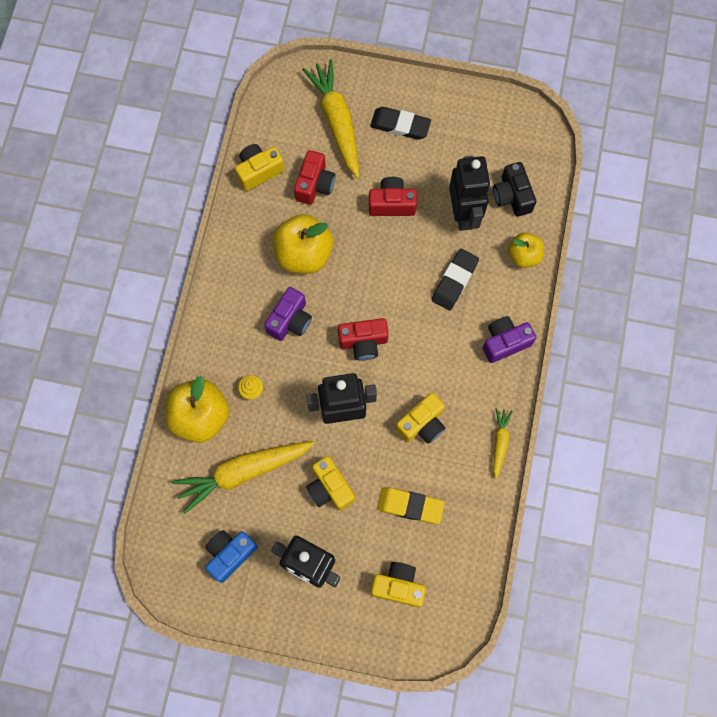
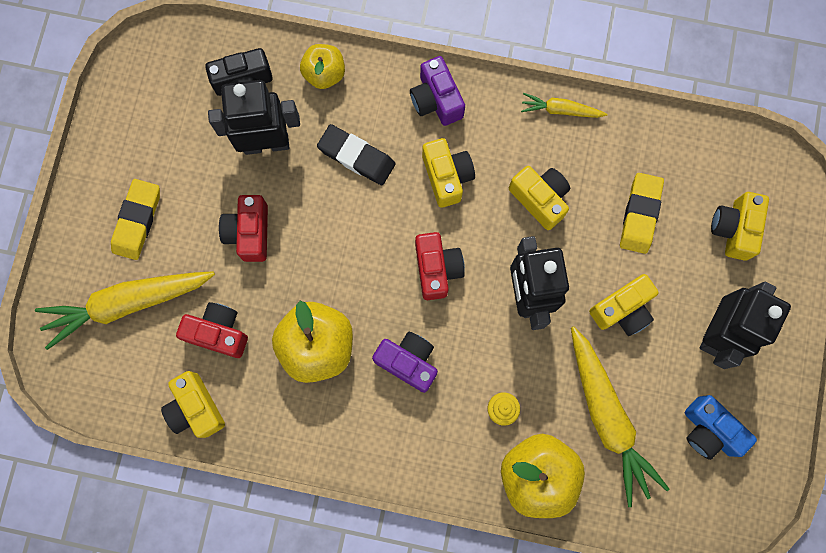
camera: 90 degrees left, 5 degrees up
black eraser [370,107,431,140] -> yellow eraser [111,179,160,260]
none -> yellow camera [422,138,475,208]

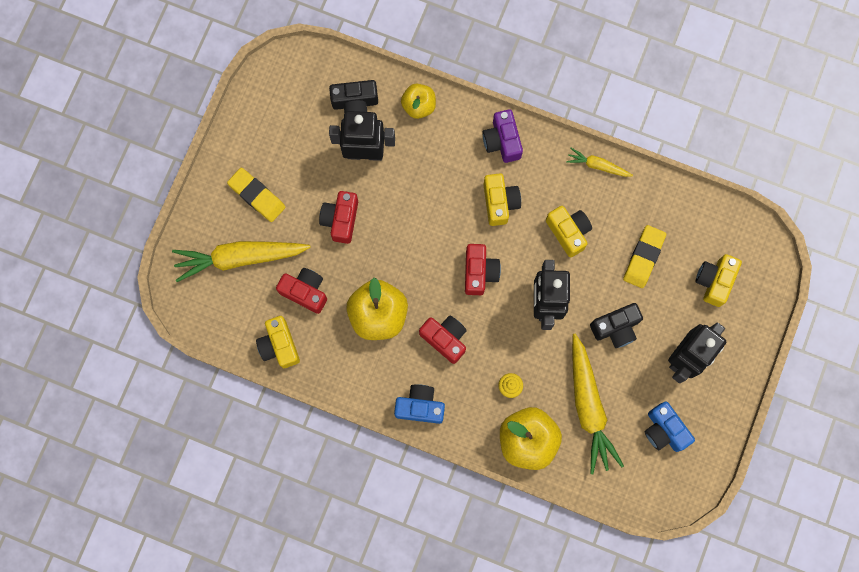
camera: 10 degrees right, 0 degrees up
yellow eraser [111,179,160,260] -> yellow eraser turned 75 degrees counterclockwise [227,168,286,222]
black eraser [317,124,395,185] -> none
purple camera [372,332,438,393] -> red camera [419,316,467,364]
yellow camera [589,274,658,336] -> black camera [590,303,643,348]
none -> blue camera [394,385,445,424]

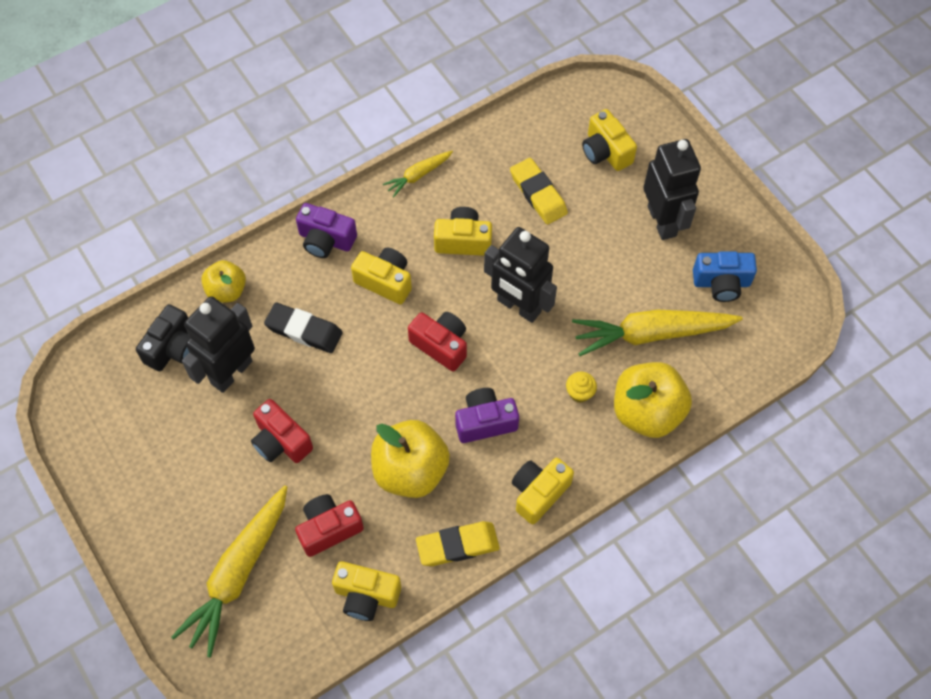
camera: 55 degrees left, 15 degrees down
yellow eraser [227,168,286,222] -> yellow eraser moved to [416,521,500,566]
blue camera [394,385,445,424] -> yellow camera [512,458,574,524]
red camera [419,316,467,364] -> purple camera [455,388,519,443]
yellow carrot [572,334,624,474] -> yellow carrot turned 150 degrees clockwise [572,310,743,356]
black camera [590,303,643,348] -> none
none -> black eraser [264,303,343,353]

